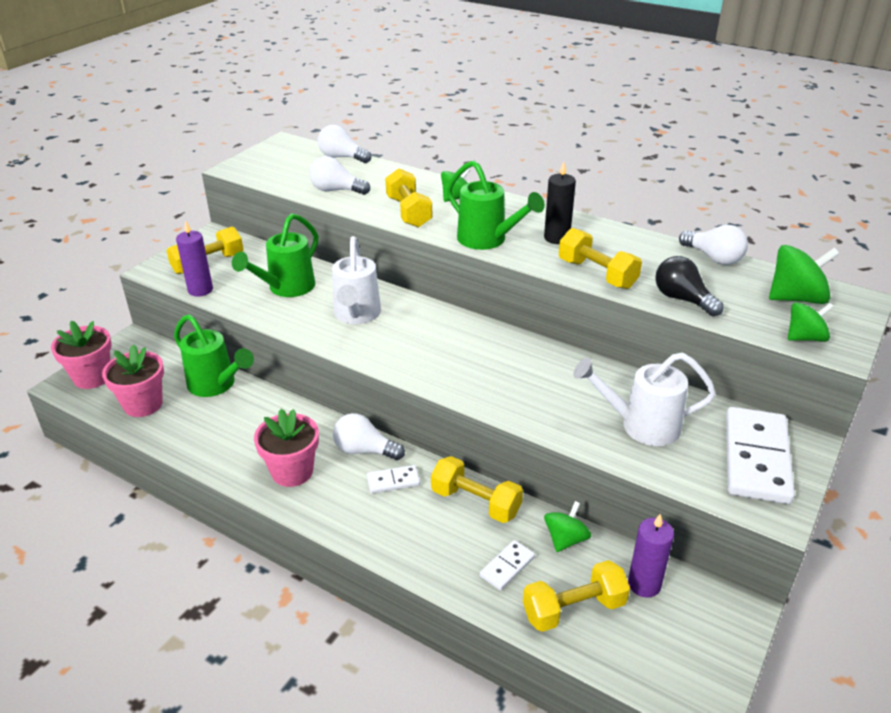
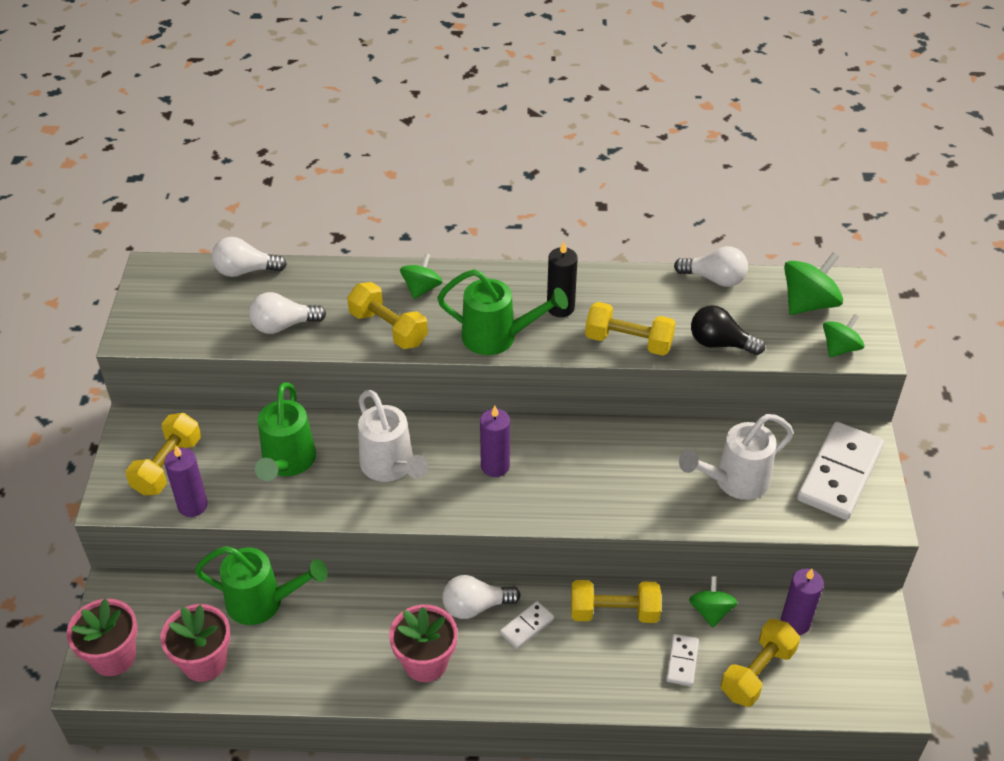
camera: 30 degrees left, 10 degrees up
white domino [726,407,795,504] -> white domino turned 45 degrees clockwise [797,421,884,520]
none -> purple candle [480,406,510,477]

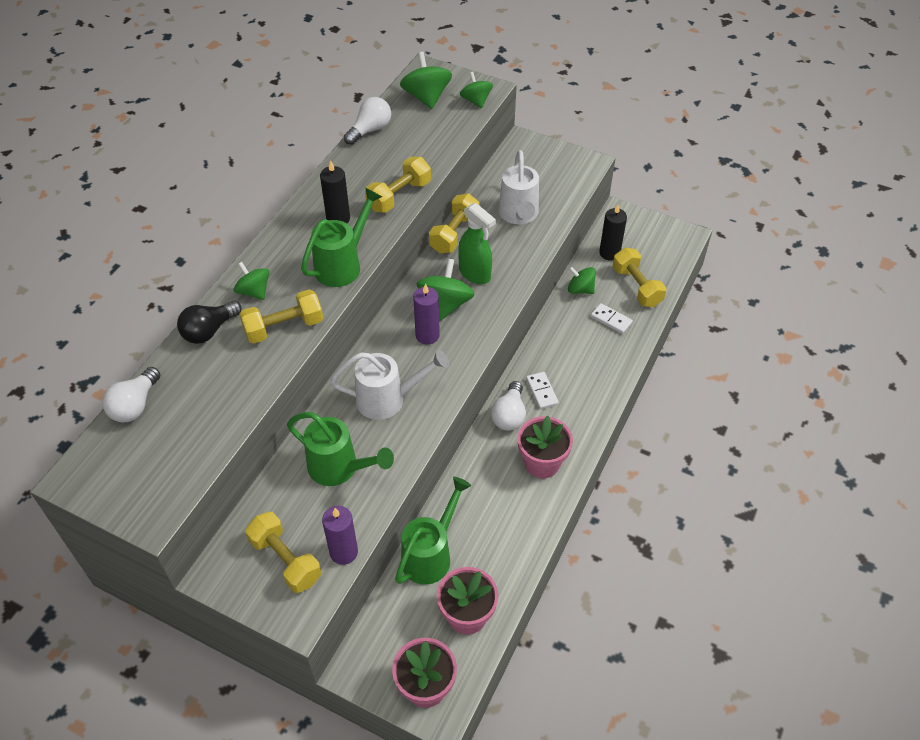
camera: 65 degrees left, 5 degrees up
white light bulb [249,292,326,334] -> none
yellow dumbbell [571,580,661,623] -> yellow dumbbell moved to [429,194,480,253]
black light bulb [691,305,765,355] -> black light bulb moved to [177,301,242,344]
purple candle [781,569,824,635] -> black candle [599,205,627,260]
white domino [797,421,884,520] -> none
none -> green spinning top [416,259,475,321]
none -> green spray bottle [458,203,496,284]

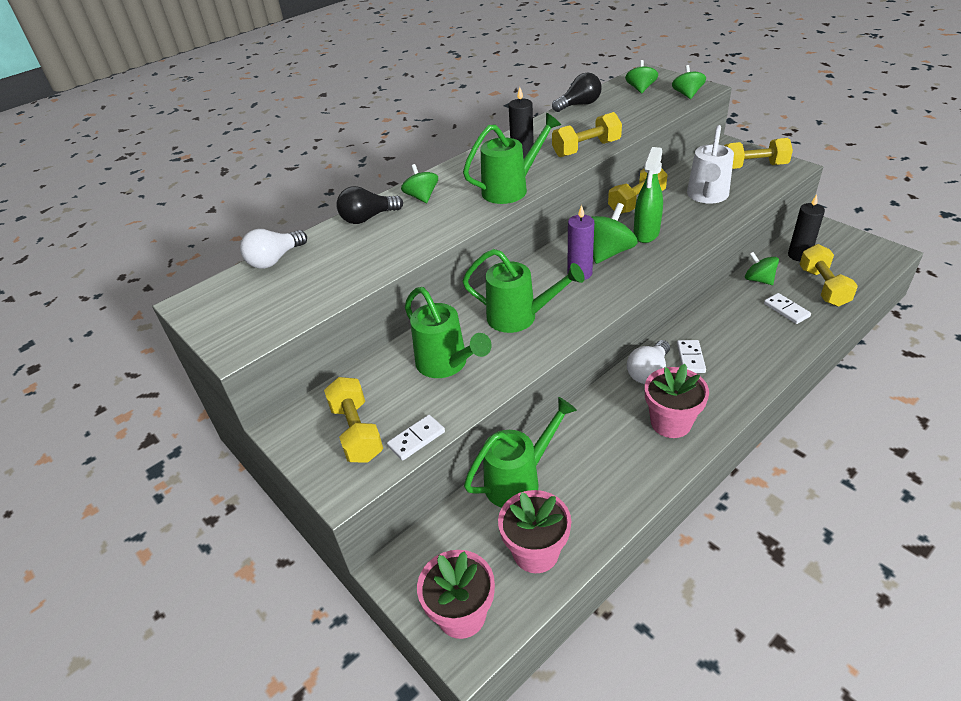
camera: 25 degrees right, 10 degrees down
yellow dumbbell [240,289,323,344] -> yellow dumbbell moved to [724,138,793,169]
purple candle [322,506,358,565] -> white domino [387,415,445,461]
white watering can [330,350,449,420] -> green watering can [462,249,585,333]
white light bulb [344,97,391,145] -> black light bulb [552,73,602,112]
green spinning top [400,52,452,109] -> green spinning top [625,60,658,93], size x0.65
green spray bottle [458,203,496,284] -> green spray bottle turned 45 degrees clockwise [633,147,663,243]

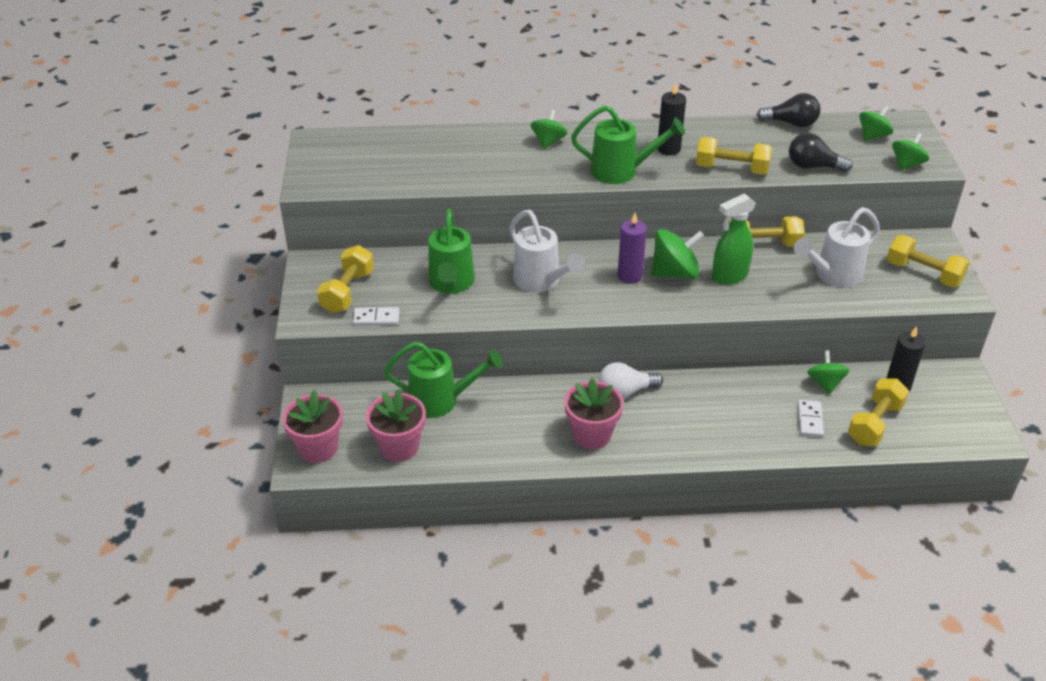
camera: 35 degrees right, 0 degrees up
white light bulb [240,229,307,269] -> none
black light bulb [336,186,403,224] -> black light bulb moved to [789,133,853,172]
green watering can [462,249,585,333] -> white watering can [509,210,585,292]
white domino [677,340,706,373] -> none

